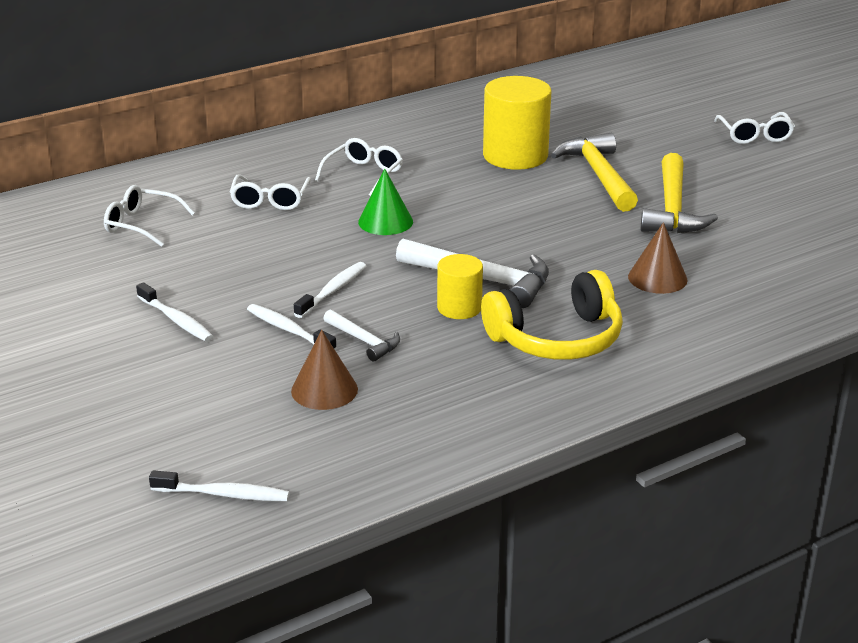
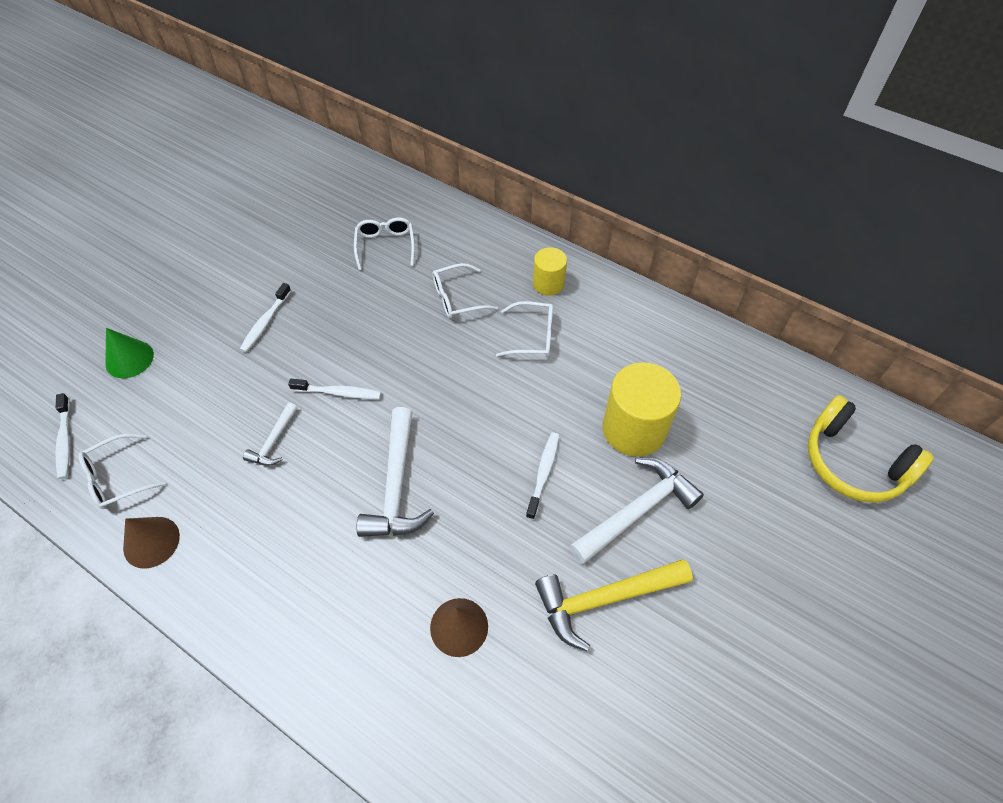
camera: 65 degrees right, 25 degrees up
white toothbrush [247,304,337,350] -> white toothbrush moved to [526,432,559,520]
brown cone [291,330,358,410] -> brown cone moved to [123,517,180,569]
green cone [358,168,413,235] -> green cone moved to [105,328,154,378]
yellow cylinder [437,254,483,319] -> yellow cylinder moved to [533,247,567,295]
yellow headphones [481,270,623,360] -> yellow headphones moved to [808,395,934,503]
yellow hammer [551,133,638,212] -> white hammer [569,458,704,564]
white glasses [714,112,795,144] -> white glasses moved to [78,434,165,509]

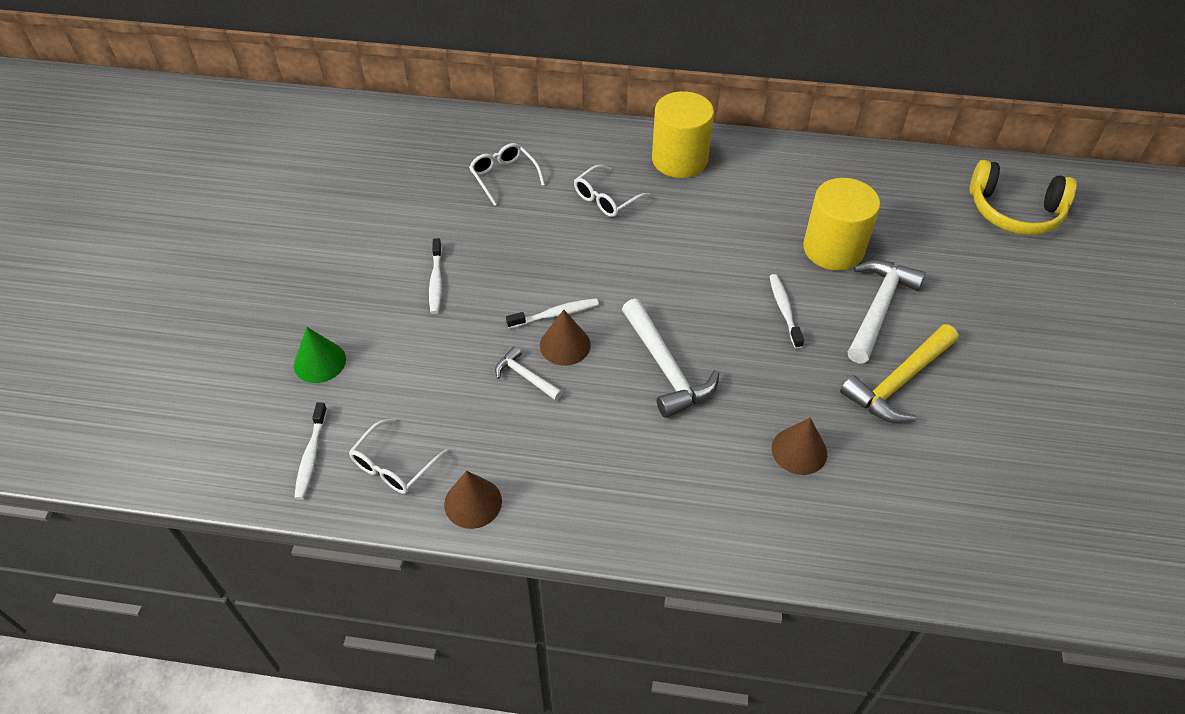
camera: 25 degrees left, 5 degrees down
white toothbrush [55,393,70,479] -> white toothbrush turned 45 degrees clockwise [294,402,327,500]
white hammer [243,403,297,466] -> white hammer turned 135 degrees clockwise [495,346,562,401]
white glasses [496,301,553,357] -> none
yellow cylinder [533,247,567,295] -> yellow cylinder [652,91,714,178], size x1.76
none -> brown cone [540,310,591,366]

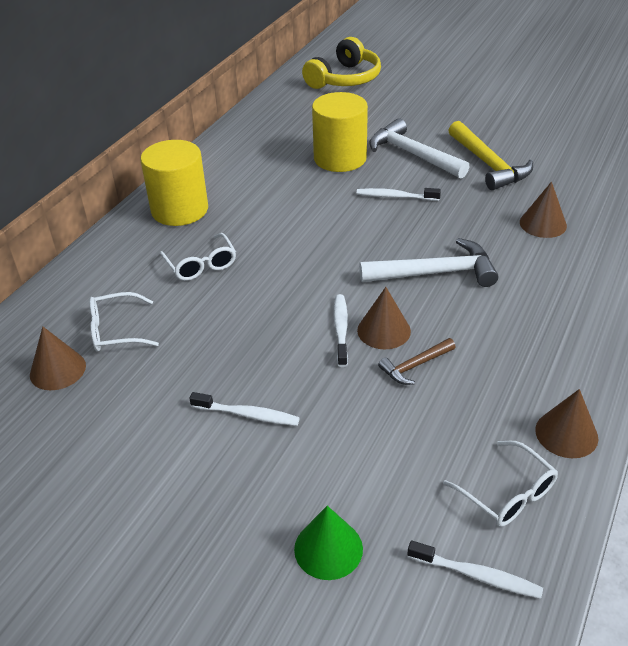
camera: 70 degrees left, 10 degrees down
white hammer [495,346,562,401] -> brown hammer [378,338,455,385]
none -> brown cone [30,327,86,390]

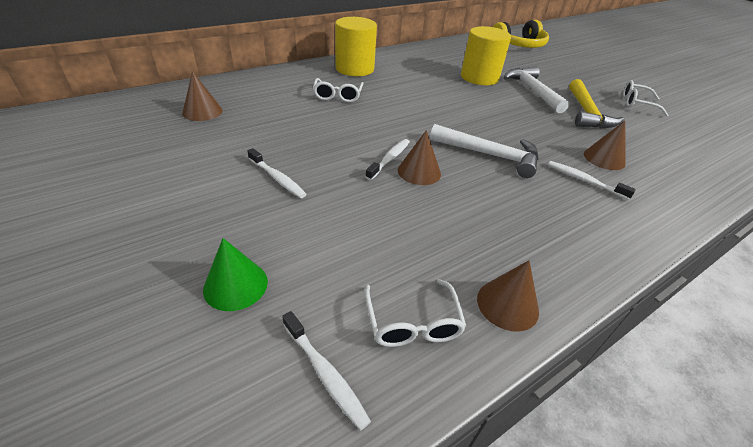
camera: 25 degrees right, 0 degrees up
white glasses [89,292,159,352] -> white glasses moved to [623,80,669,117]
white toothbrush [357,188,441,201] -> white toothbrush moved to [548,161,636,200]
brown hammer [378,338,455,385] -> none

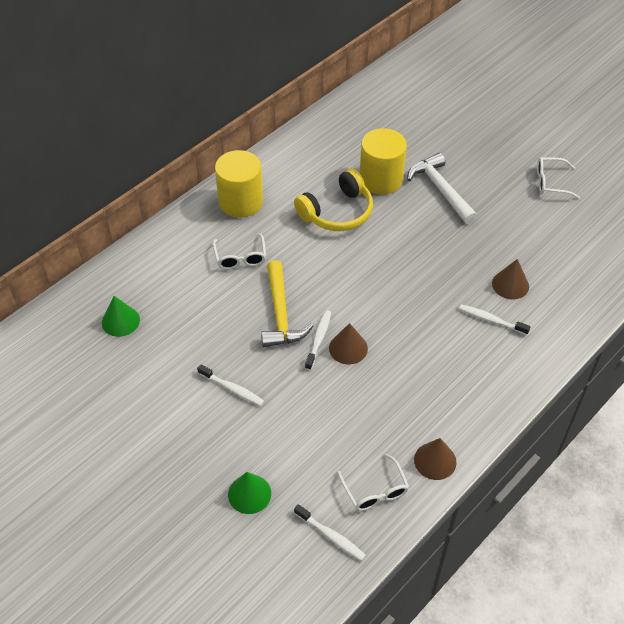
camera: 10 degrees left, 10 degrees up
brown cone [182,71,222,121] -> green cone [102,296,140,337]
white hammer [430,124,539,178] -> none
yellow headphones [493,20,549,48] -> yellow headphones moved to [294,169,373,231]
yellow hammer [569,79,624,128] -> yellow hammer moved to [261,260,313,347]

